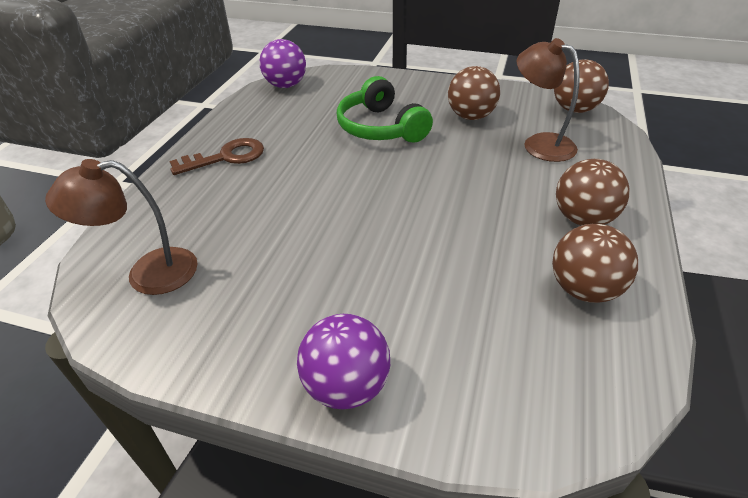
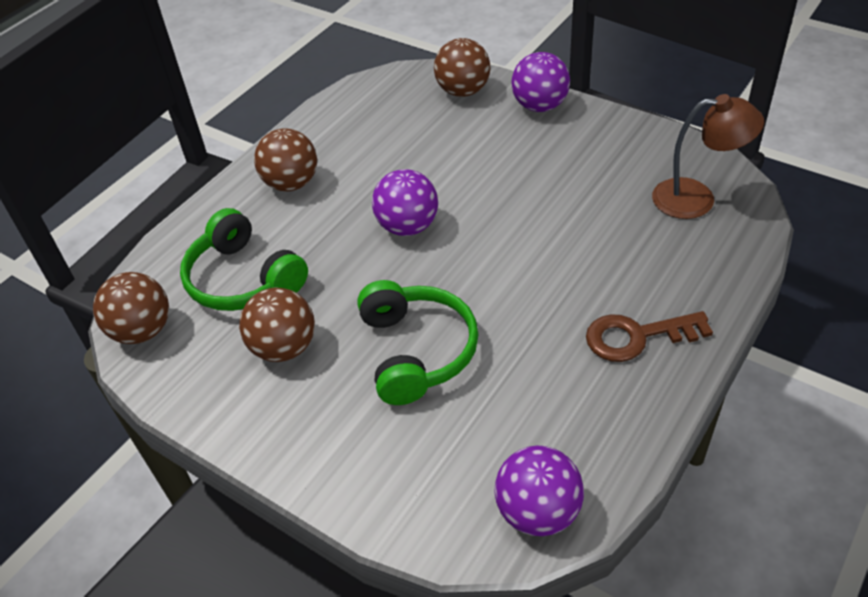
camera: 160 degrees left, 5 degrees up
brown lamp [517,38,580,162] -> green headphones [180,208,308,311]
brown ball [552,224,638,303] -> brown ball moved to [434,38,491,97]
none -> purple ball [372,169,438,236]

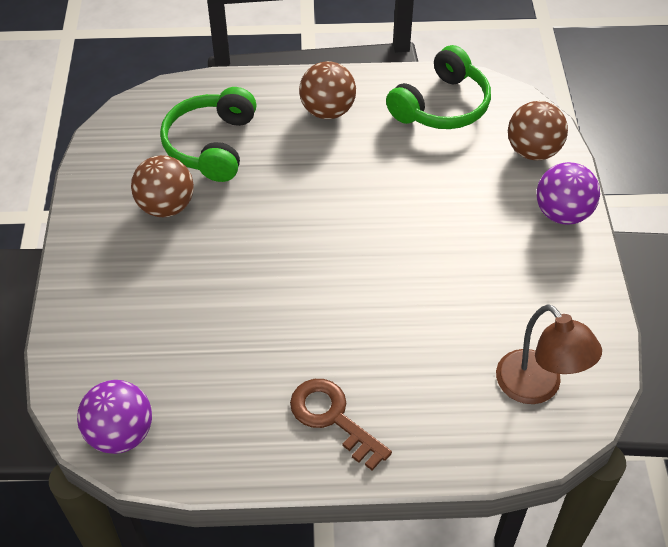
camera: 50 degrees right, 5 degrees up
brown ball [93,272,169,344] -> none
green headphones [357,280,479,405] -> green headphones moved to [386,45,491,129]
purple ball [372,169,438,236] -> none

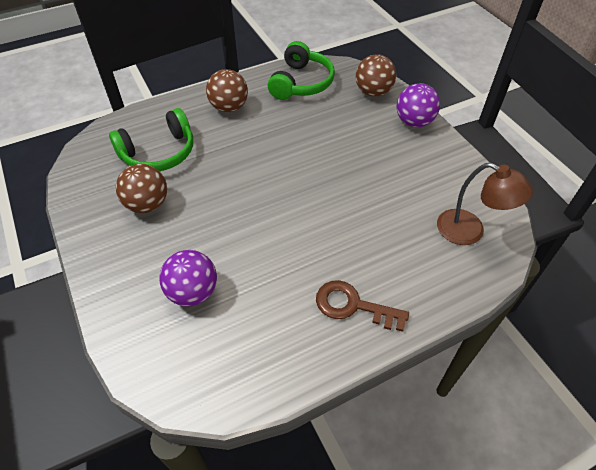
camera: 25 degrees left, 0 degrees up
purple ball [77,380,152,454] -> purple ball moved to [159,250,217,306]
green headphones [160,87,257,182] -> green headphones turned 105 degrees counterclockwise [109,108,193,171]

